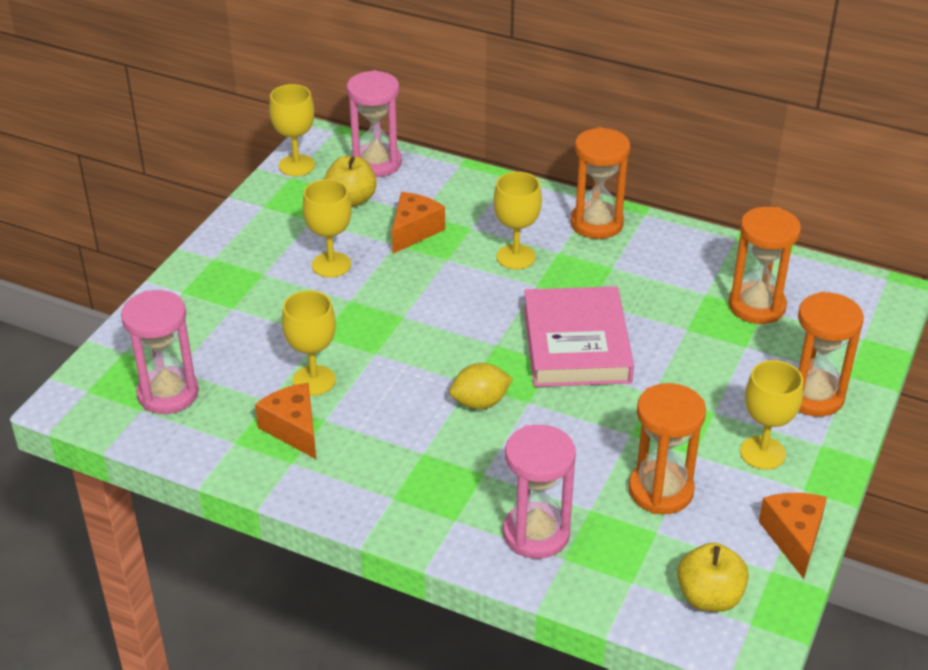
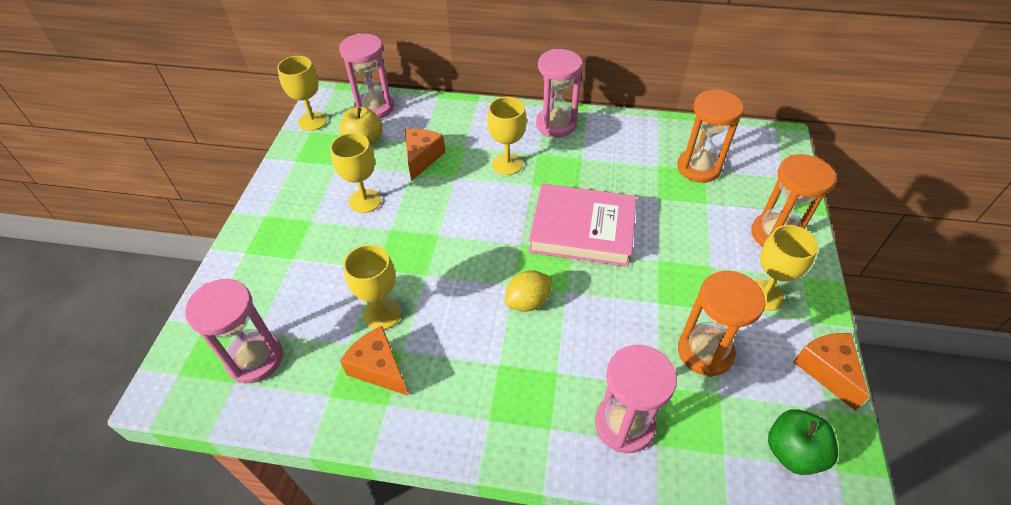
camera: 15 degrees left, 10 degrees up
pink book [524,286,634,387] -> pink book turned 60 degrees counterclockwise [529,184,637,267]
orange hourglass [570,127,630,239] -> pink hourglass [536,49,582,138]
yellow apple [677,543,749,612] -> green apple [768,409,838,475]

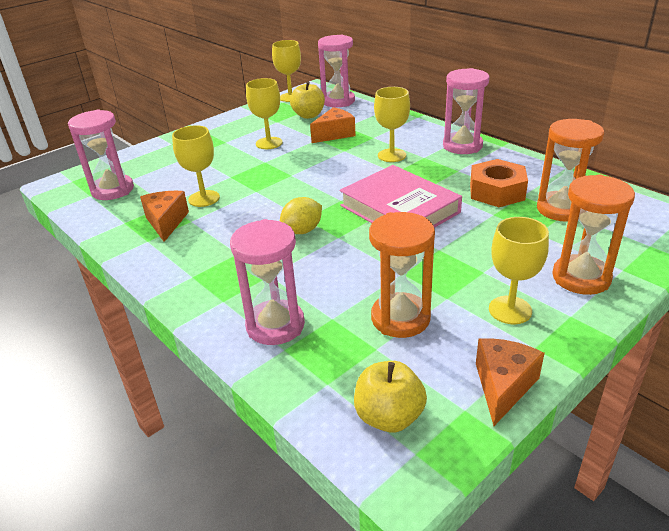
camera: 40 degrees right, 15 degrees down
yellow lemon [505,270,552,312] -> yellow lemon turned 45 degrees counterclockwise [280,197,322,234]
green apple [768,409,838,475] -> yellow apple [354,361,427,432]
none -> orange nut [470,159,528,207]

